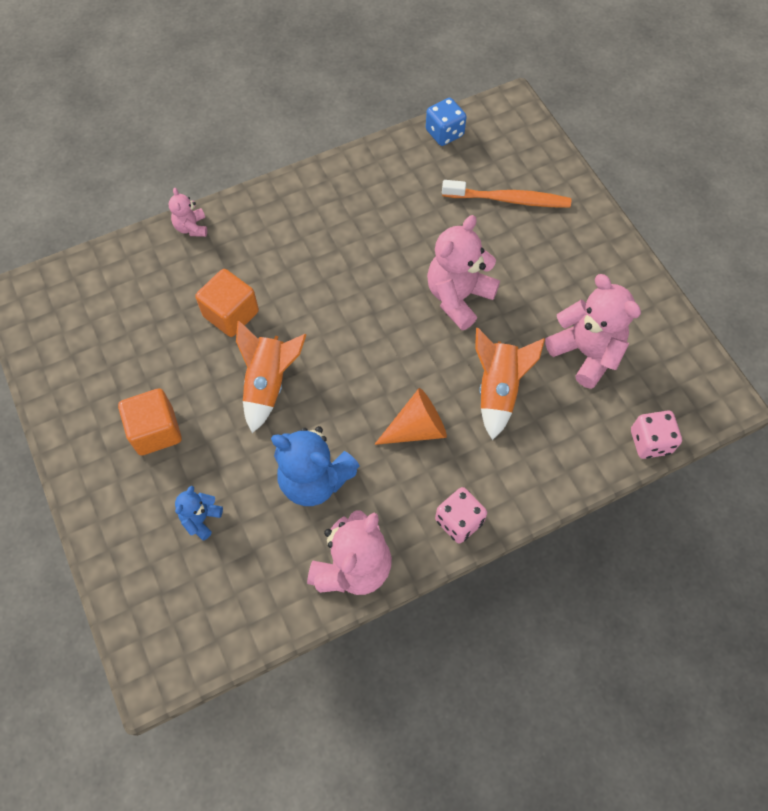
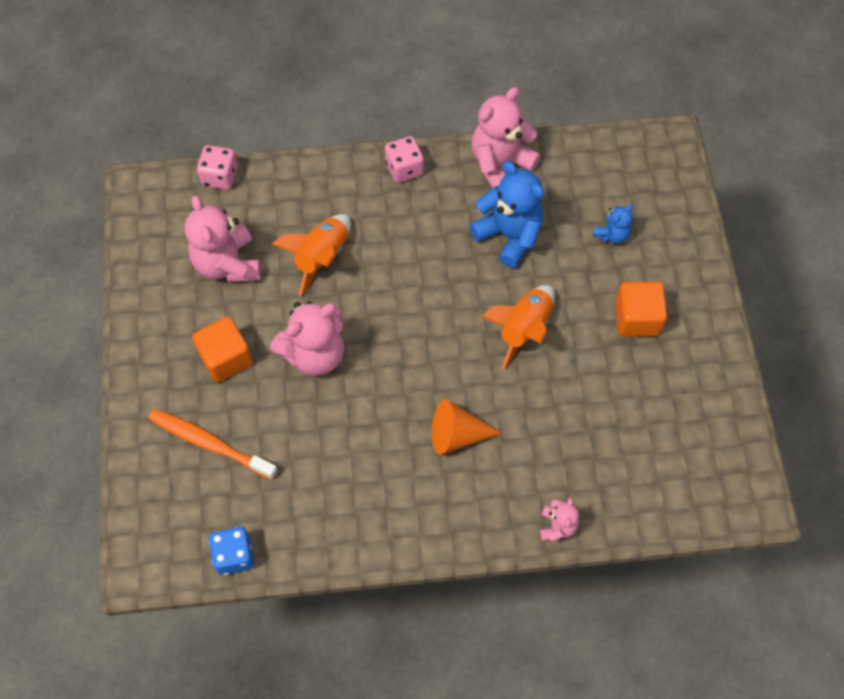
camera: 160 degrees left, 0 degrees up
orange cube [195,269,259,337] -> orange cube moved to [192,316,253,382]
orange cone [374,388,447,445] -> orange cone moved to [432,399,503,455]

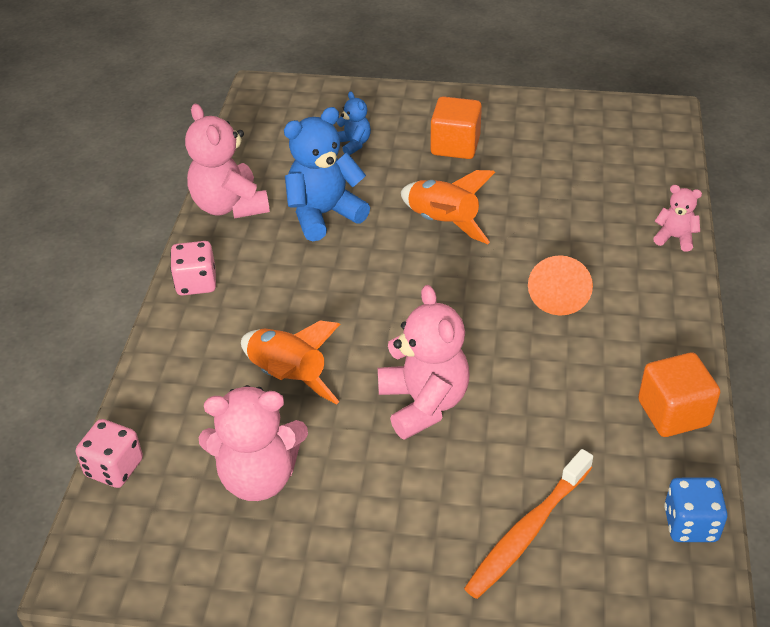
camera: 75 degrees left, 20 degrees down
orange cube [192,316,253,382] -> orange cube moved to [638,352,720,437]

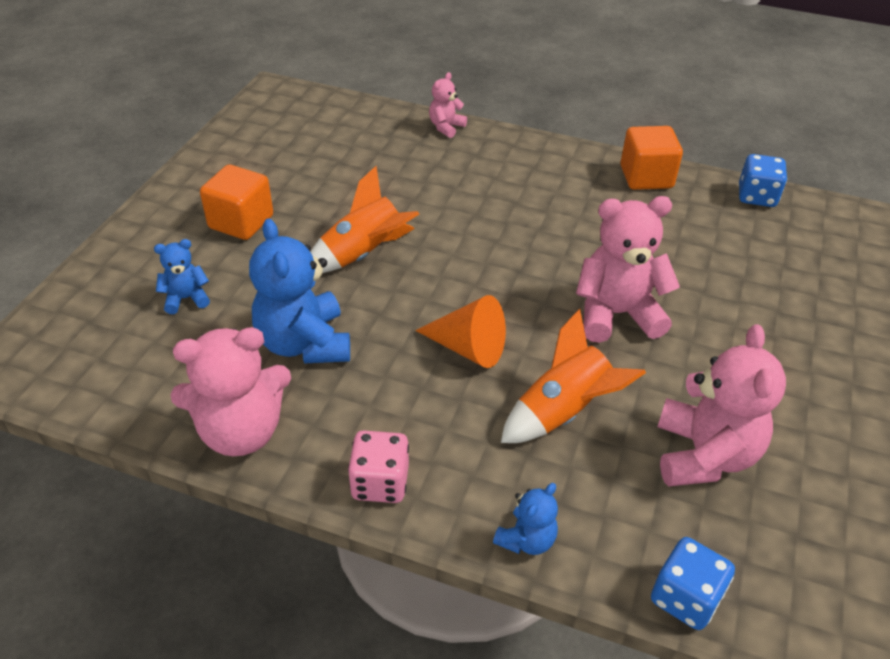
camera: 80 degrees left, 0 degrees up
pink dice [76,419,143,488] -> blue dice [651,537,735,630]
orange toothbrush [464,449,593,599] -> none
orange cone [528,255,593,316] -> orange cone moved to [415,295,506,368]
none -> blue teddy bear [493,483,558,555]

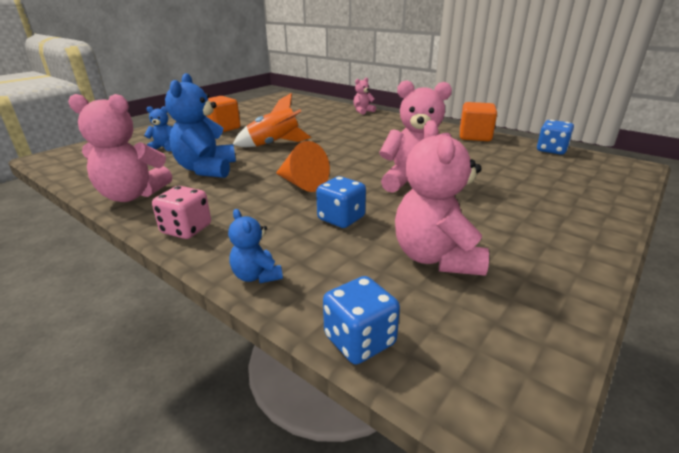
camera: 20 degrees right, 15 degrees down
blue teddy bear [493,483,558,555] -> blue teddy bear turned 90 degrees clockwise [228,209,283,283]
orange rocket [501,309,646,443] -> blue dice [316,176,366,228]
pink teddy bear [657,324,786,487] -> pink teddy bear turned 150 degrees clockwise [395,120,489,276]

